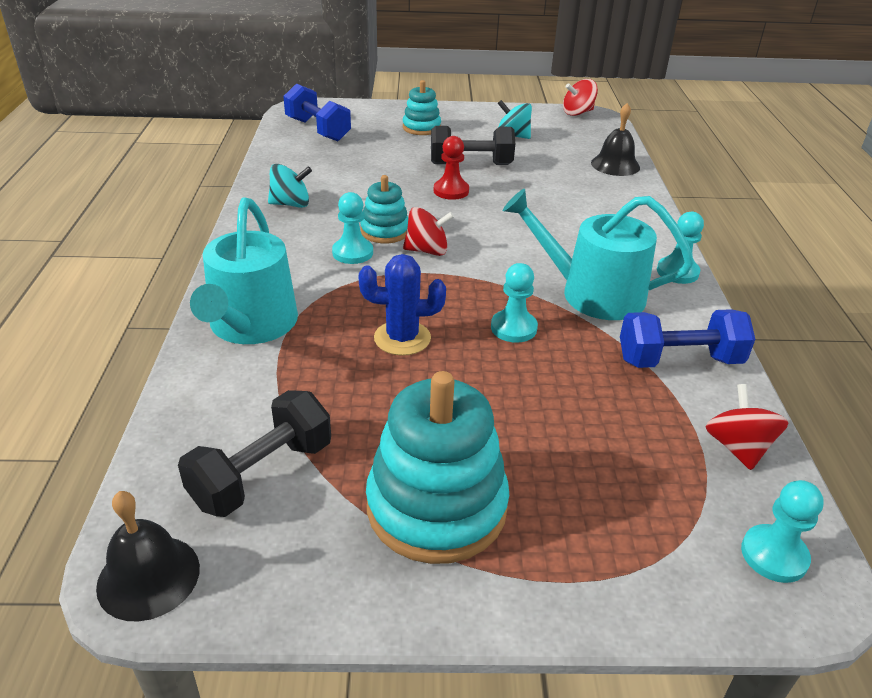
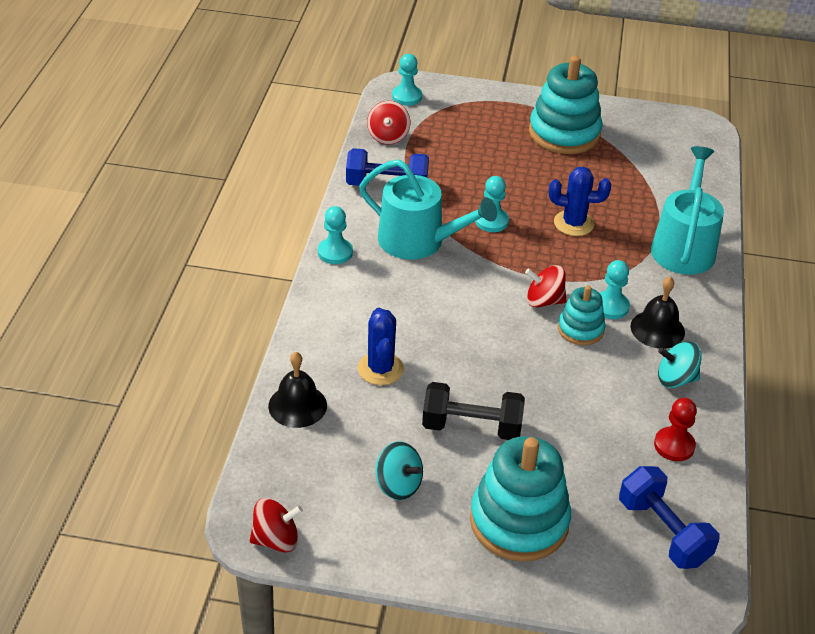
camera: 170 degrees left, 5 degrees up
black bell [96,491,200,622] -> black bell moved to [631,277,685,349]
black dumbbell [178,390,331,517] -> none
turquoise stacking toy [403,80,441,135] -> turquoise stacking toy [470,436,571,561], size x1.83
red pawn [434,136,469,200] -> red pawn moved to [654,398,697,461]
none -> blue cactus [358,308,404,385]

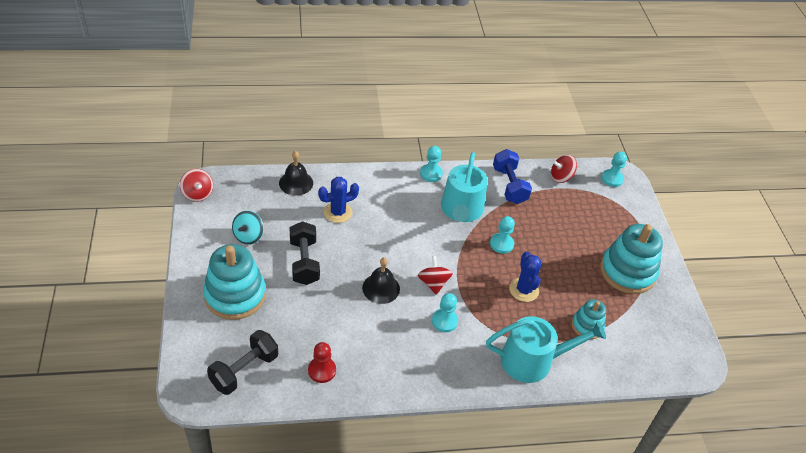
camera: 70 degrees right, 5 degrees up
turquoise stacking toy [558,285,605,345] -> turquoise stacking toy moved to [572,300,606,339]
blue dumbbell [619,466,719,569] -> black dumbbell [207,330,278,395]
black bell [631,277,685,349] -> black bell moved to [362,257,400,304]
turquoise spinning top [658,341,702,388] -> none

